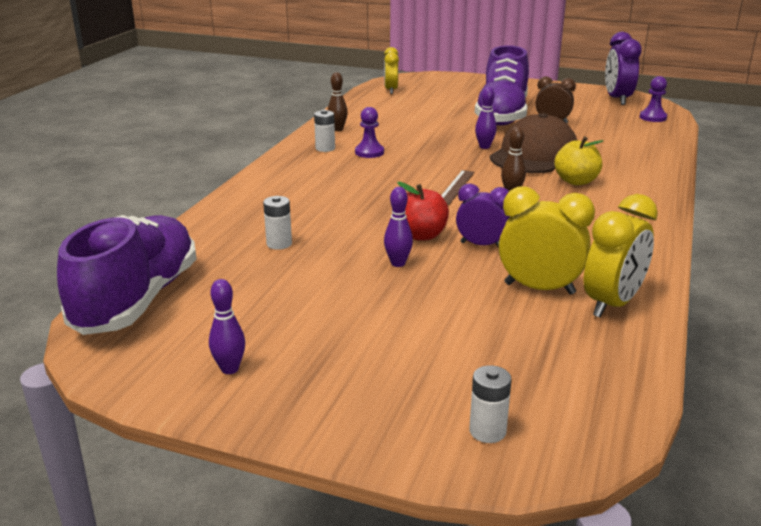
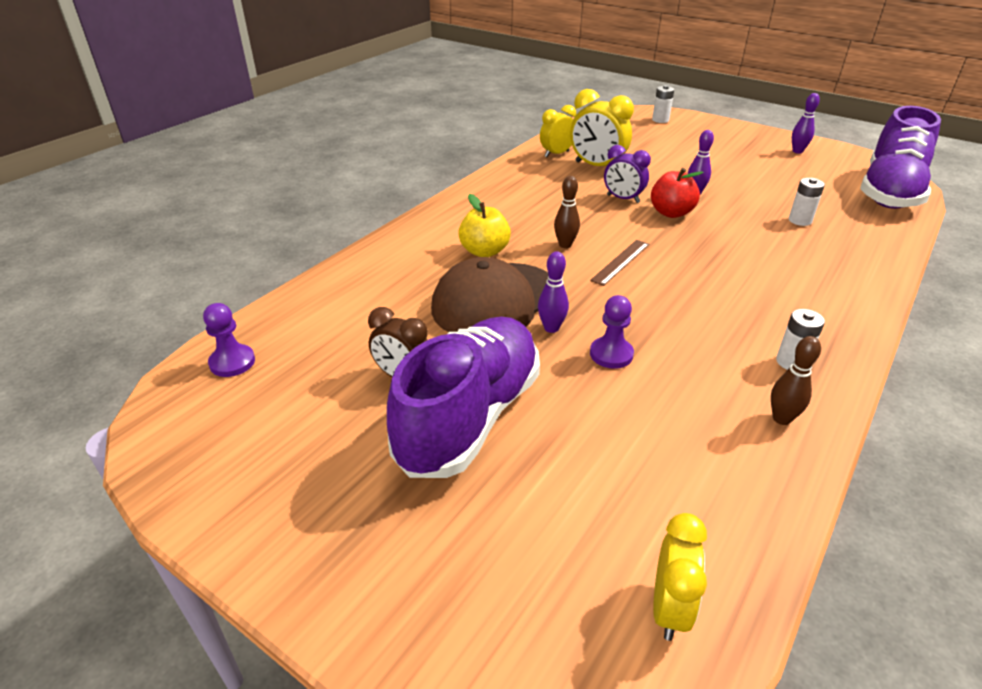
camera: 165 degrees left, 10 degrees up
purple pawn [355,107,384,158] -> purple pawn moved to [590,295,634,369]
yellow clock [584,194,658,318] -> yellow clock [540,105,576,157], size x0.66
purple clock [605,32,642,105] -> none

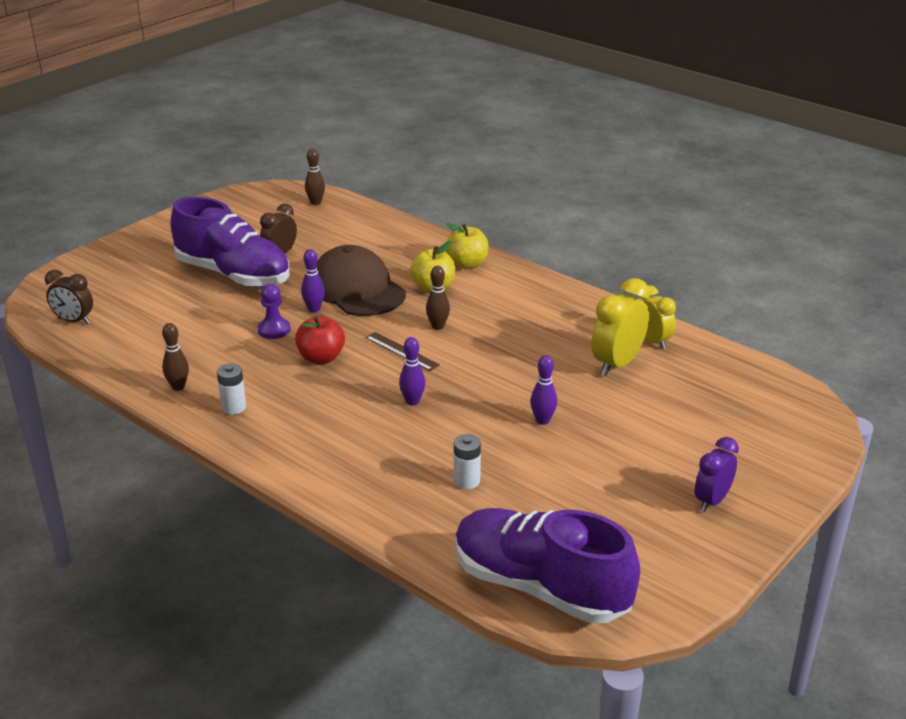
camera: 95 degrees right, 5 degrees down
purple pawn [203,303,255,377] -> brown bowling pin [305,149,325,205]
purple clock [604,145,651,203] -> purple clock moved to [695,437,739,512]
red apple [651,168,704,218] -> red apple moved to [295,316,345,364]
white battery [652,85,674,123] -> none
yellow clock [653,513,707,641] -> brown clock [45,270,93,324]
purple bowling pin [792,93,820,154] -> purple bowling pin moved to [399,337,425,406]
none -> yellow apple [446,223,488,269]

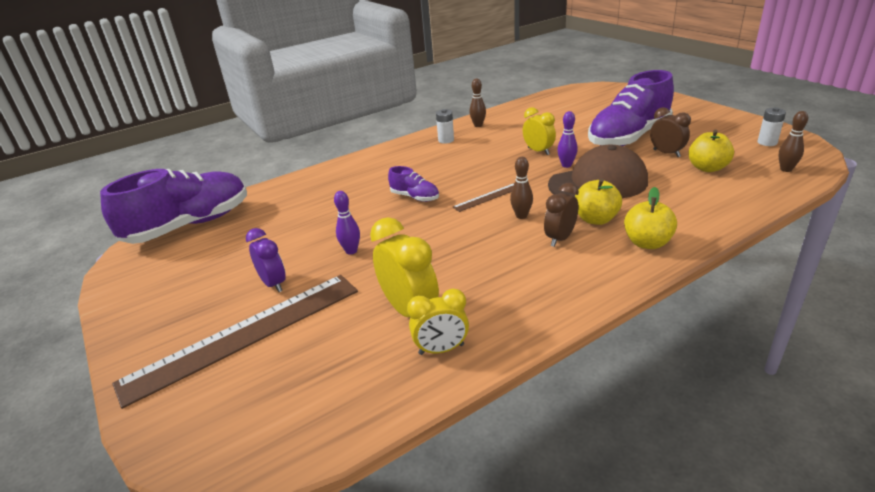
camera: 110 degrees right, 0 degrees up
brown clock [45,270,93,324] -> brown clock moved to [544,183,579,247]
purple pawn [258,284,291,339] -> yellow clock [523,107,556,155]
red apple [295,316,345,364] -> none
purple bowling pin [399,337,425,406] -> purple shoe [388,166,439,202]
white battery [454,434,481,489] -> white battery moved to [757,107,786,146]
purple clock [695,437,739,512] -> purple clock moved to [246,228,286,292]
none -> brown ruler [112,275,358,409]
none -> yellow apple [688,130,734,172]

